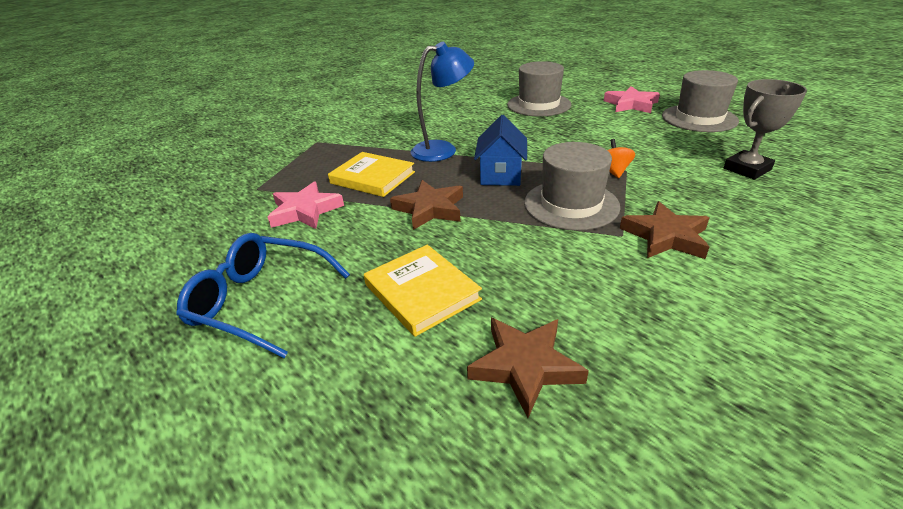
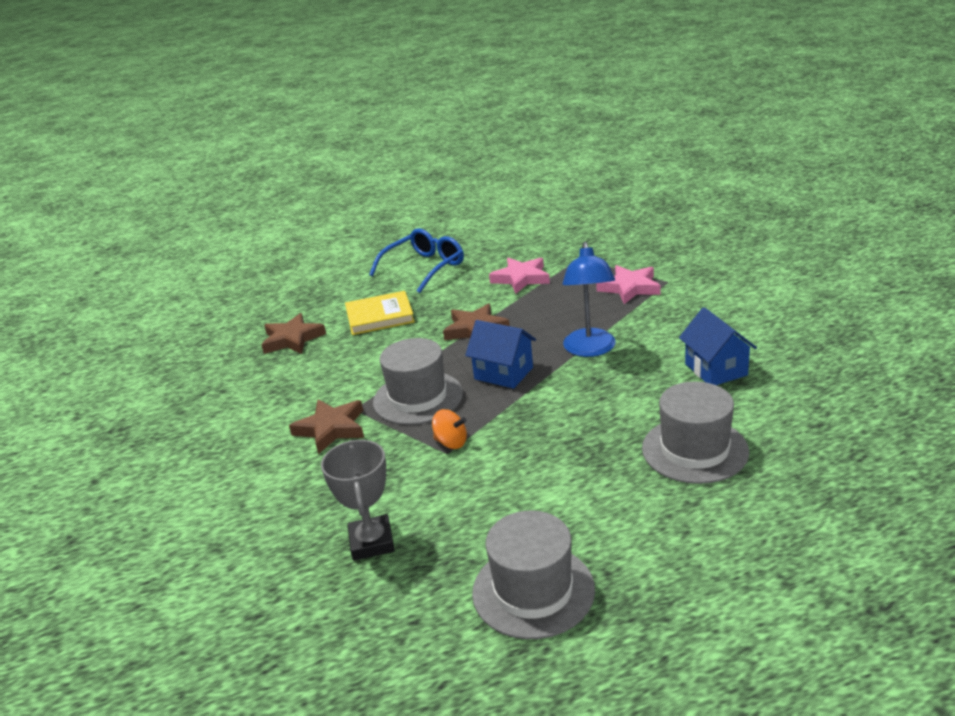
camera: 115 degrees right, 5 degrees down
yellow book [328,152,415,197] -> none
pink star [604,86,660,113] -> pink star moved to [596,265,661,304]
none -> blue house [679,307,757,385]

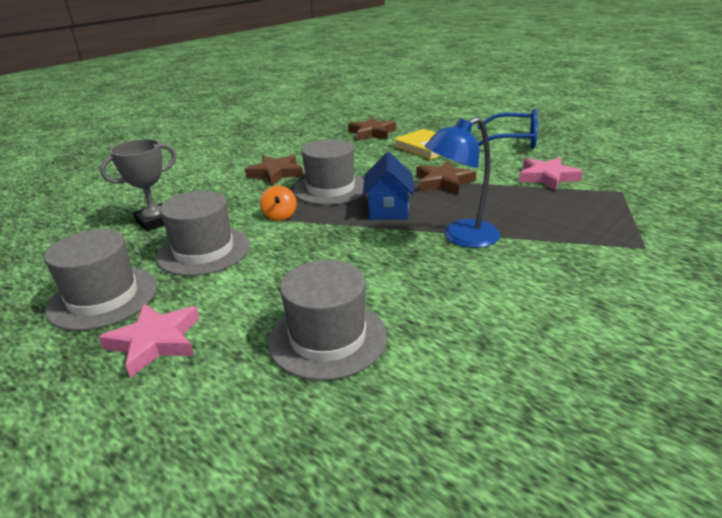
camera: 60 degrees right, 0 degrees up
pink star [596,265,661,304] -> pink star moved to [99,304,200,378]
blue house [679,307,757,385] -> none
none -> grey hat [156,191,250,276]

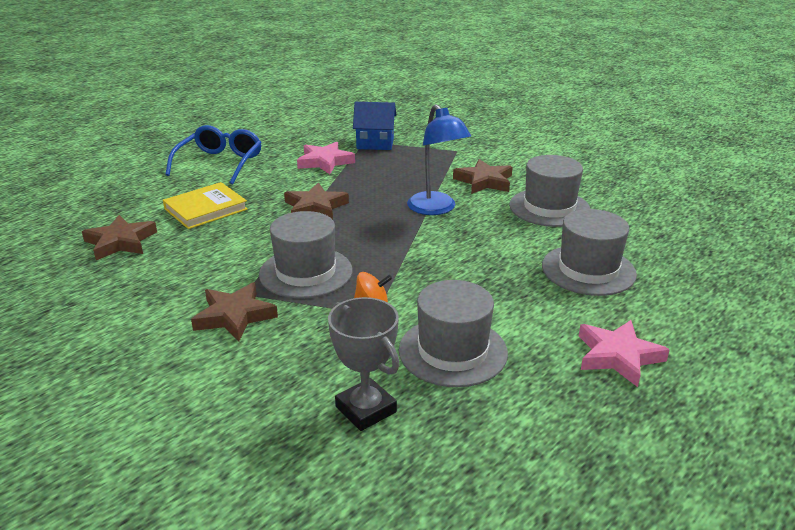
camera: 90 degrees left, 0 degrees up
grey hat [44,229,157,331] -> grey hat moved to [509,155,591,227]
blue house [363,152,414,220] -> blue house moved to [353,102,396,150]
none -> brown star [453,159,513,194]

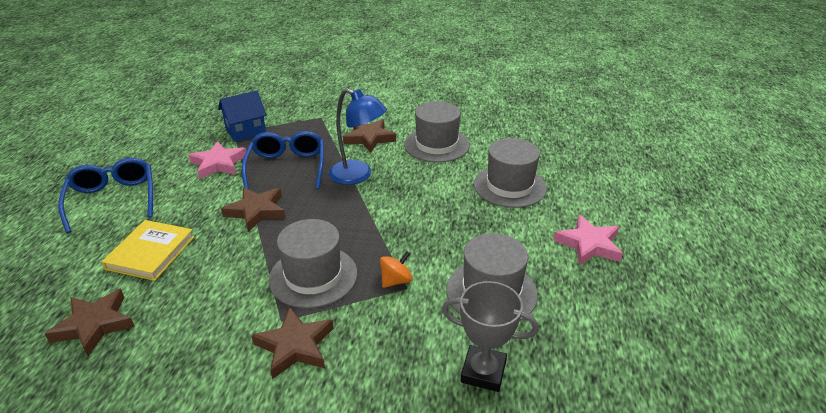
camera: 35 degrees left, 5 degrees up
none -> blue glasses [242,131,324,189]

